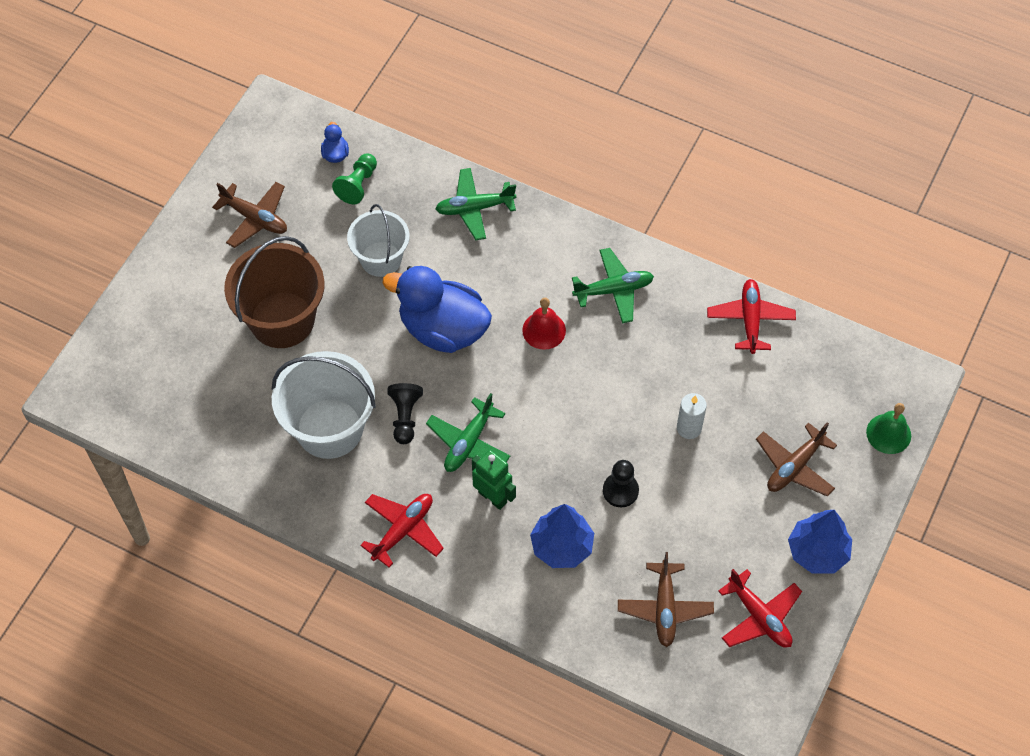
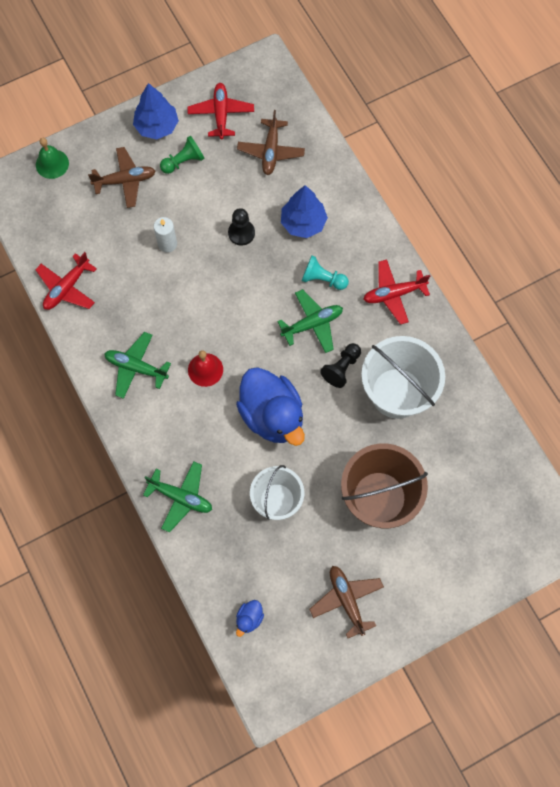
camera: 145 degrees left, 10 degrees up
green pawn [332,154,377,204] -> green pawn moved to [160,135,205,174]
green robot [472,450,516,510] -> turquoise pawn [302,256,349,290]
brown plane [618,552,714,647] -> brown plane turned 150 degrees clockwise [237,110,305,175]

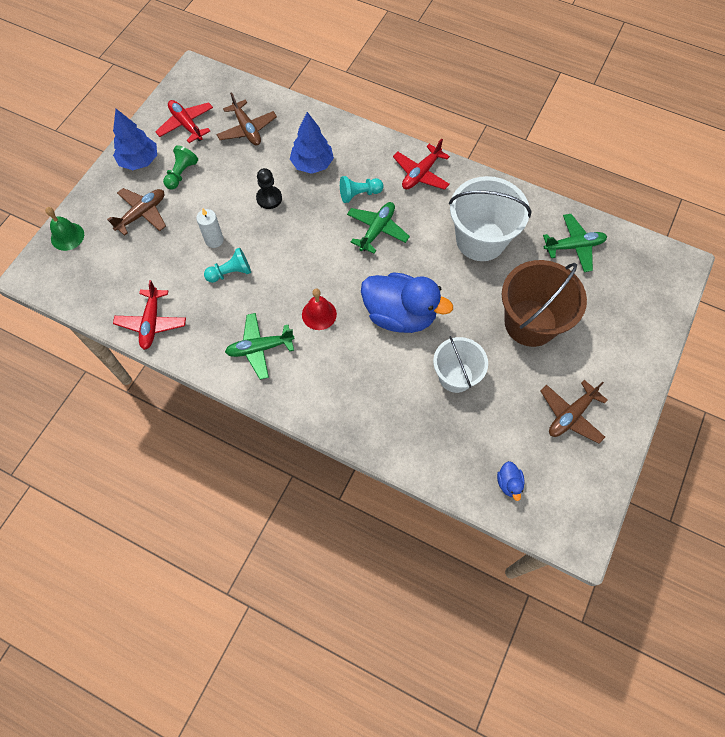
camera: 35 degrees left, 5 degrees down
green plane [143,461,212,533] -> green plane moved to [543,214,607,272]
brown plane [309,566,384,638] -> brown plane turned 75 degrees counterclockwise [540,380,608,443]
black pawn [320,343,361,388] -> none
none -> turquoise pawn [204,247,251,283]

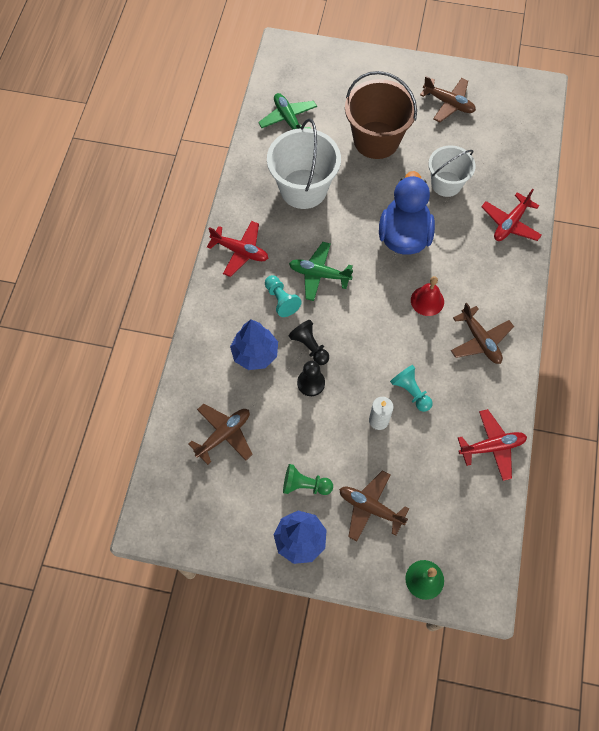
camera: 105 degrees left, 0 degrees up
red plane [155,100,213,143] -> red plane moved to [481,189,542,241]
green plane [225,313,295,380] -> brown plane [451,302,514,364]
blue duck [497,461,524,501] -> none
none -> black pawn [289,320,329,365]

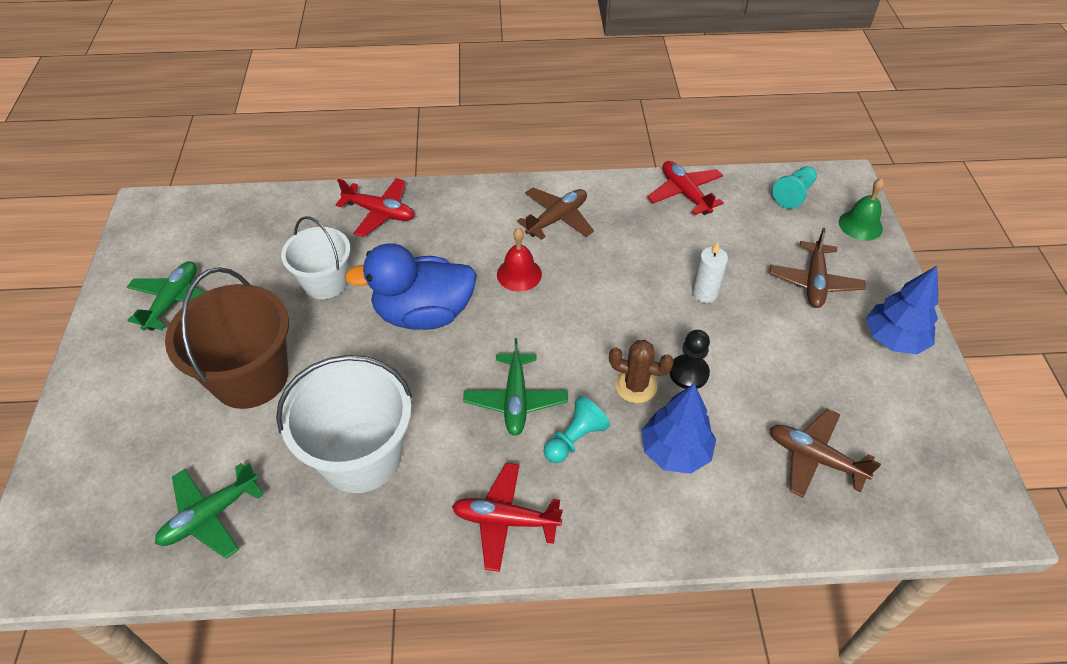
camera: 105 degrees left, 15 degrees down
red plane [207,221,268,277] -> red plane turned 90 degrees counterclockwise [452,463,563,572]
green pawn [283,464,333,495] -> none
black pawn [289,320,329,365] -> brown cactus [609,340,674,403]
turquoise pawn [390,365,432,412] -> turquoise pawn moved to [772,166,817,209]
brown plane [420,76,476,122] -> green plane [127,261,204,331]

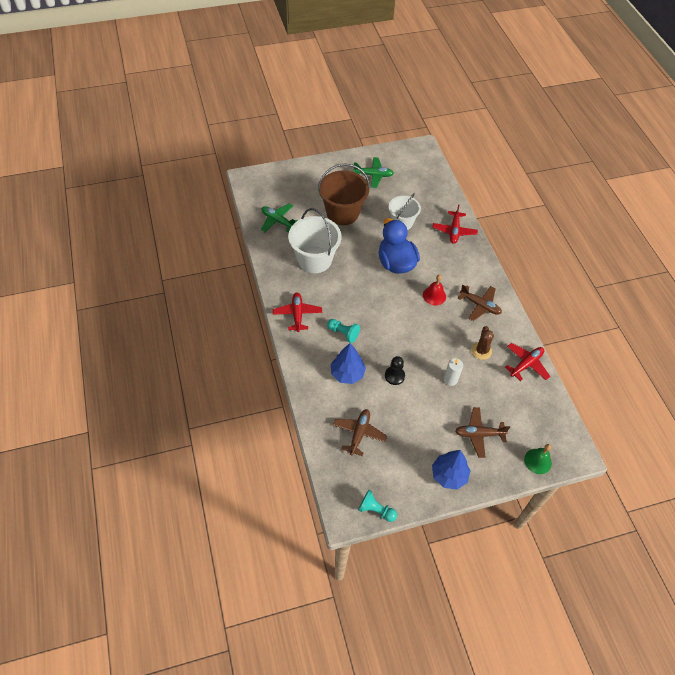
camera: 75 degrees right, 5 degrees up
green plane [463,338,568,436] -> none
brown cactus [609,340,674,403] -> brown cactus moved to [471,326,494,360]
turquoise pawn [772,166,817,209] -> turquoise pawn moved to [358,490,397,522]

